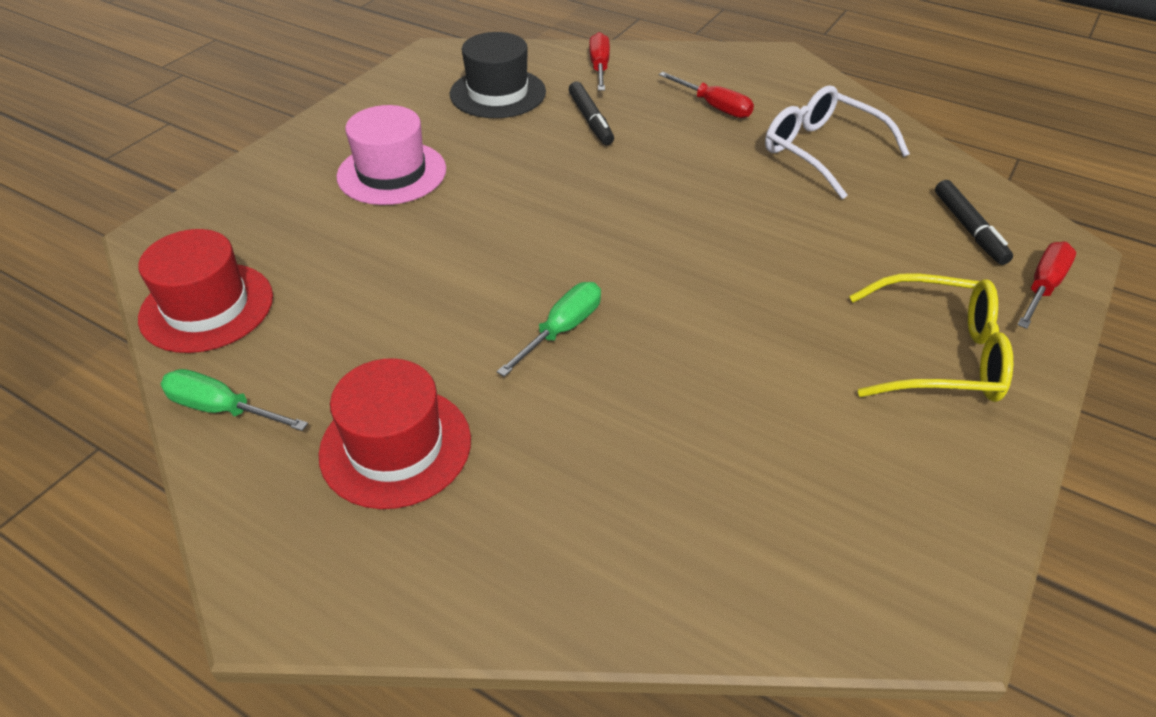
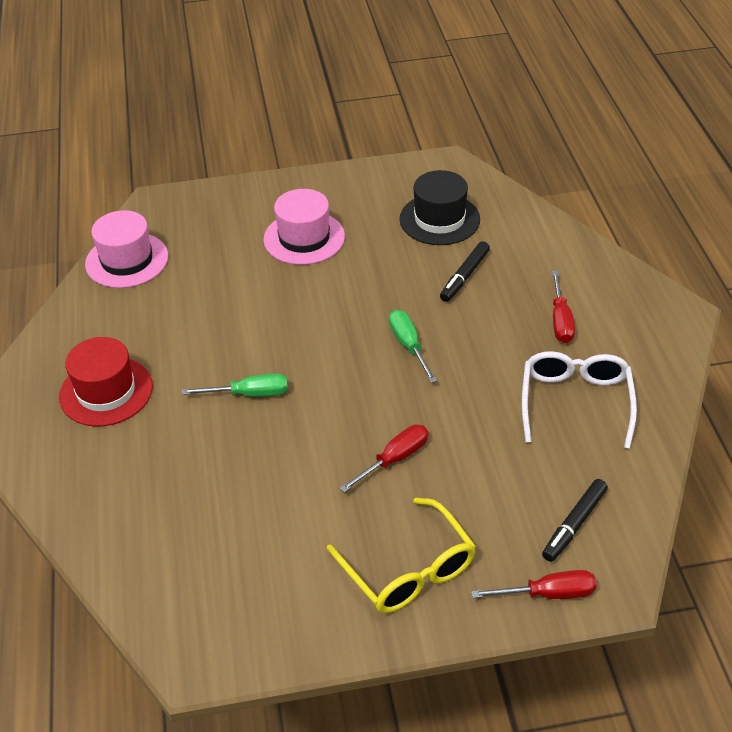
camera: 50 degrees right, 0 degrees up
red hat [138,229,273,353] -> pink hat [85,210,168,288]
green screwdriver [161,369,308,431] -> green screwdriver moved to [389,310,437,383]
red screwdriver [589,32,610,90] -> red screwdriver moved to [339,425,428,493]

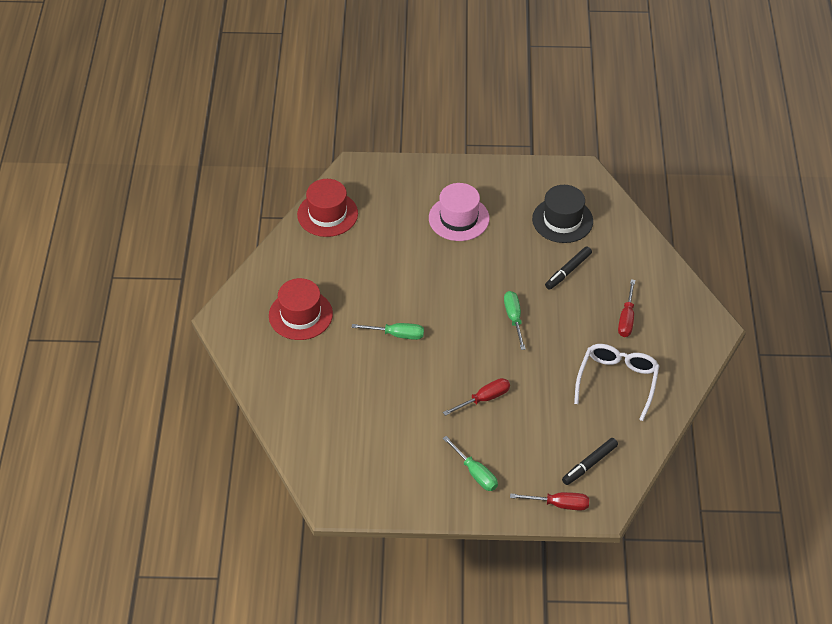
camera: 10 degrees right, 5 degrees up
pink hat [85,210,168,288] -> red hat [297,179,358,237]
yellow glasses [327,498,476,613] -> green screwdriver [443,436,498,491]

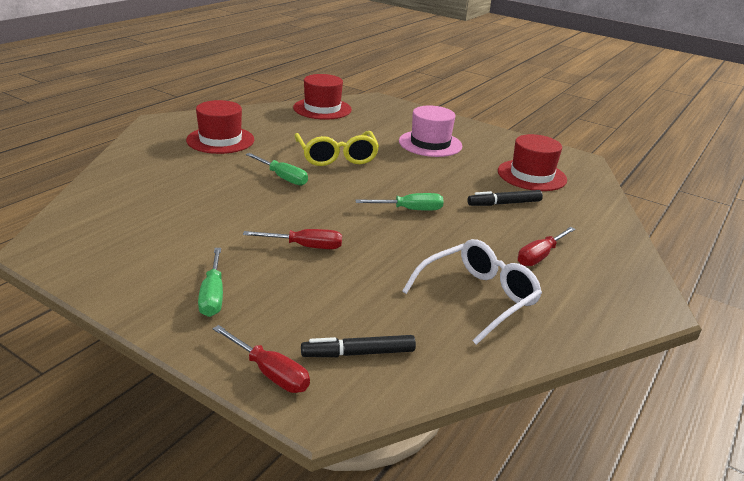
camera: 30 degrees right, 20 degrees down
green screwdriver [504,291,526,350] -> green screwdriver turned 60 degrees clockwise [355,193,444,211]
black hat [532,185,593,243] -> red hat [498,134,567,191]
none -> yellow glasses [295,131,379,166]

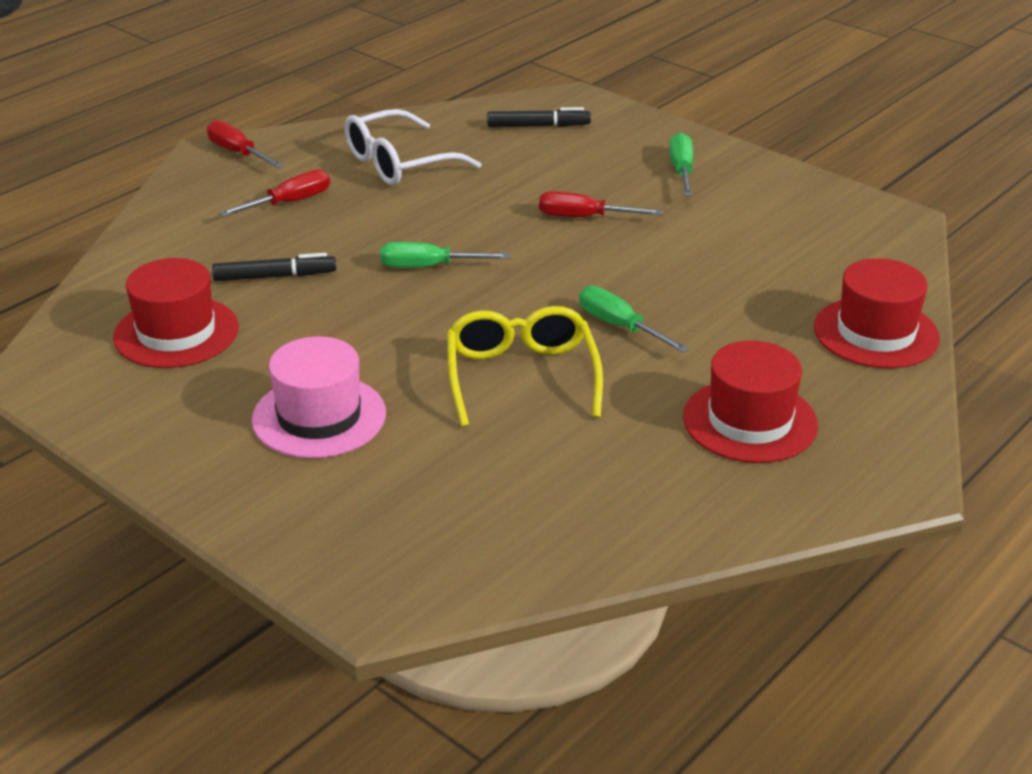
camera: 170 degrees left, 5 degrees up
red screwdriver [213,325,310,393] -> red screwdriver moved to [207,120,283,168]
red hat [293,74,352,120] -> red hat moved to [814,258,940,368]

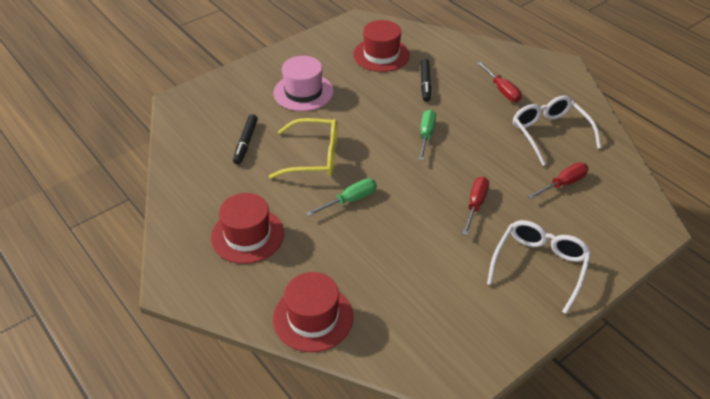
camera: 100 degrees right, 10 degrees up
red screwdriver [207,120,283,168] -> red screwdriver moved to [528,162,589,199]
black marker [487,107,591,127] -> black marker moved to [233,114,258,165]
green screwdriver [669,132,693,196] -> white glasses [487,220,591,314]

